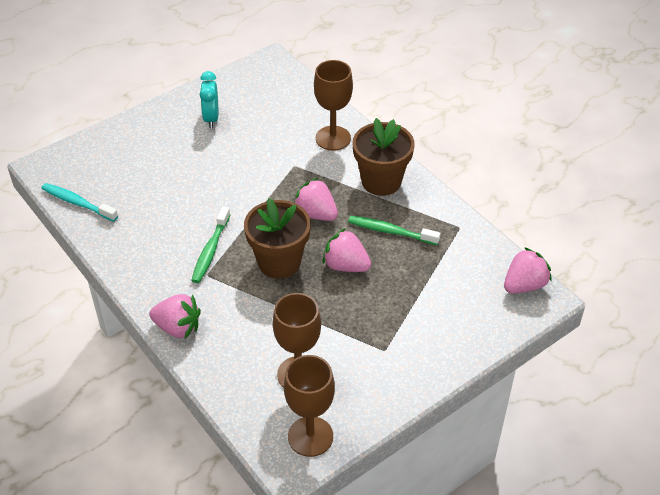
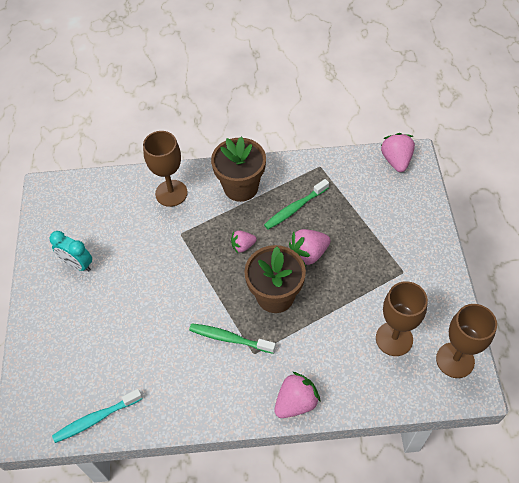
camera: 55 degrees left, 10 degrees up
green toothbrush [191,206,230,283] -> green toothbrush turned 150 degrees clockwise [189,323,276,354]
pink strawberry [294,178,338,221] -> pink strawberry [231,231,257,253], size x0.62

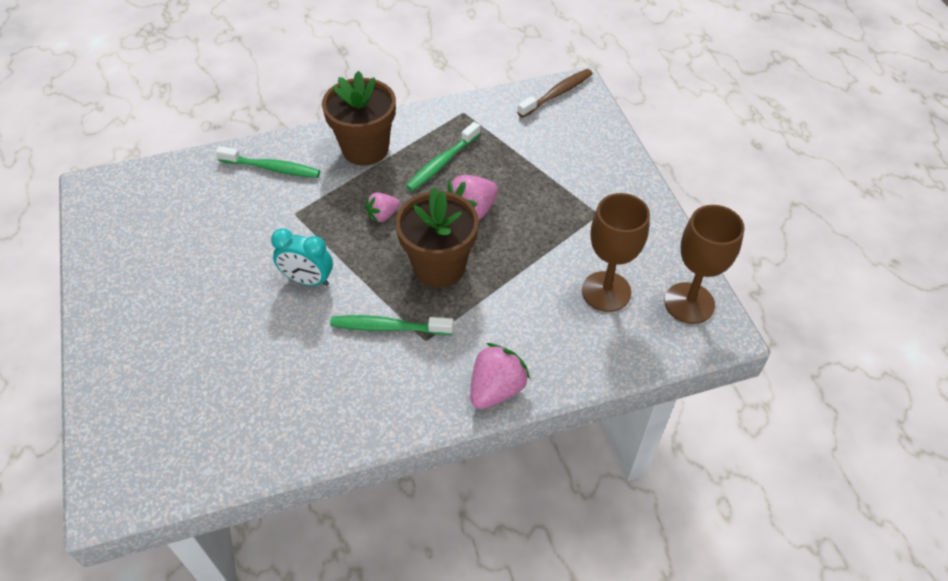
camera: 15 degrees left, 5 degrees down
turquoise clock [50,231,92,271] -> turquoise clock moved to [271,228,333,286]
turquoise toothbrush [52,389,143,443] -> none
brown goblet [143,131,188,207] -> green toothbrush [216,146,320,178]
pink strawberry [381,133,415,172] -> brown toothbrush [517,69,593,118]

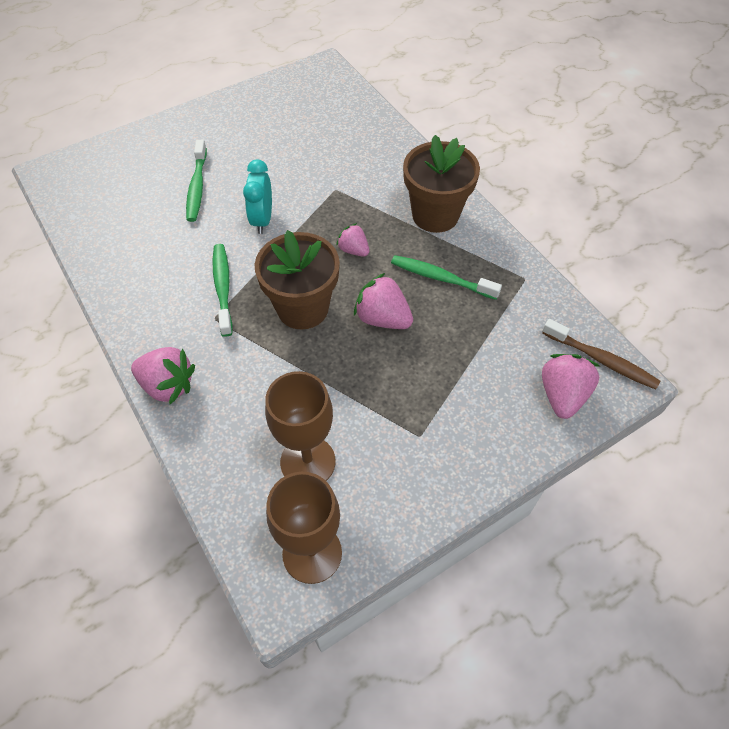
camera: 75 degrees right, 5 degrees up
green toothbrush [216,146,320,178] -> green toothbrush moved to [186,140,207,222]
none -> pink strawberry [542,354,600,419]

